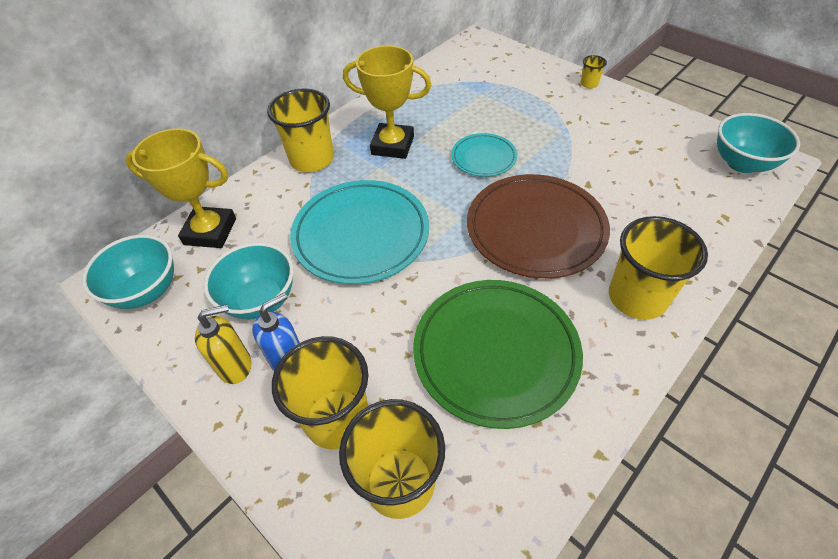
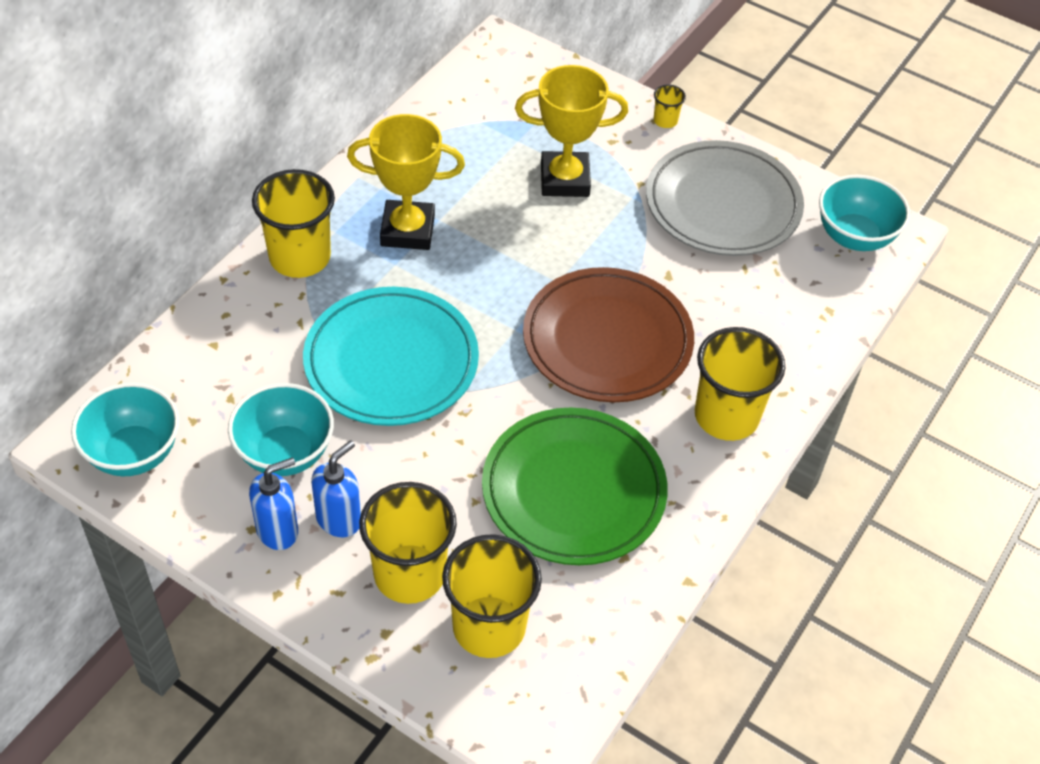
camera: 15 degrees left, 0 degrees up
yellow trophy [125,128,236,248] -> yellow trophy moved to [515,65,628,197]
yellow soap dispenser [195,304,251,384] -> blue soap dispenser [249,457,298,550]
turquoise plate [451,133,517,177] -> none
none -> grey plate [646,140,804,256]

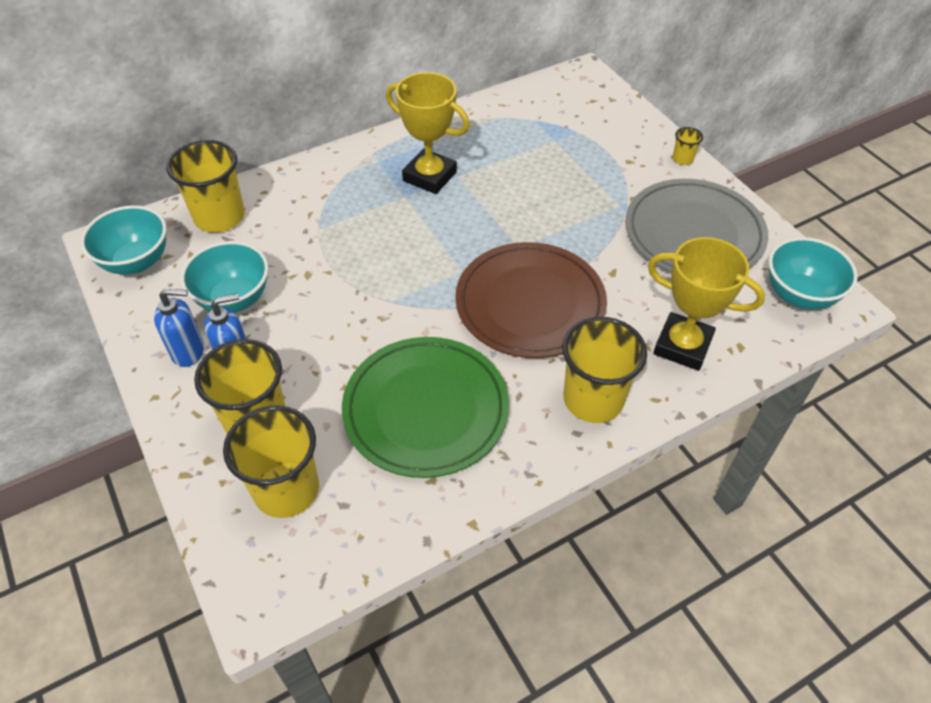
camera: 30 degrees right, 0 degrees up
yellow cup [252,169,335,278] -> yellow cup moved to [166,140,245,232]
turquoise plate [303,287,479,426] -> none
yellow trophy [515,65,628,197] -> yellow trophy moved to [648,237,765,371]

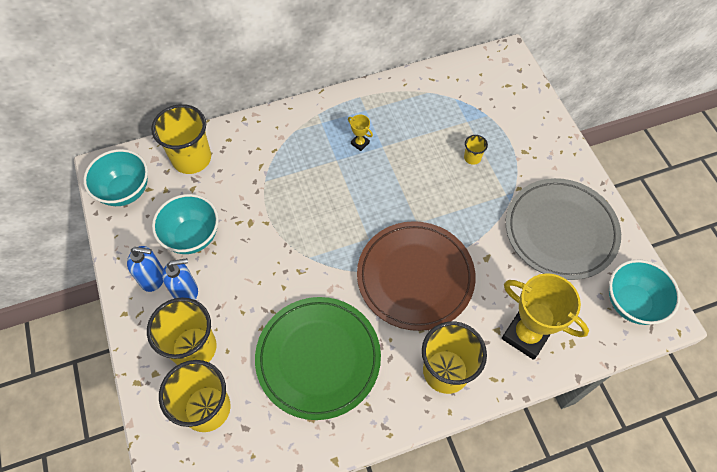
camera: 10 degrees right, 10 degrees up
yellow trophy [386,72,470,194] -> yellow trophy [348,115,373,151], size x0.43
yellow cup [673,127,703,165] -> yellow cup moved to [464,135,488,165]

